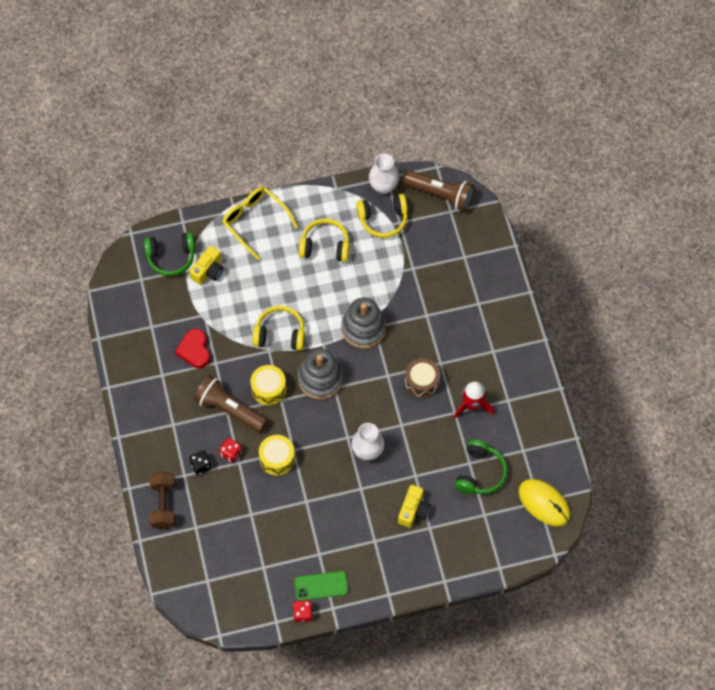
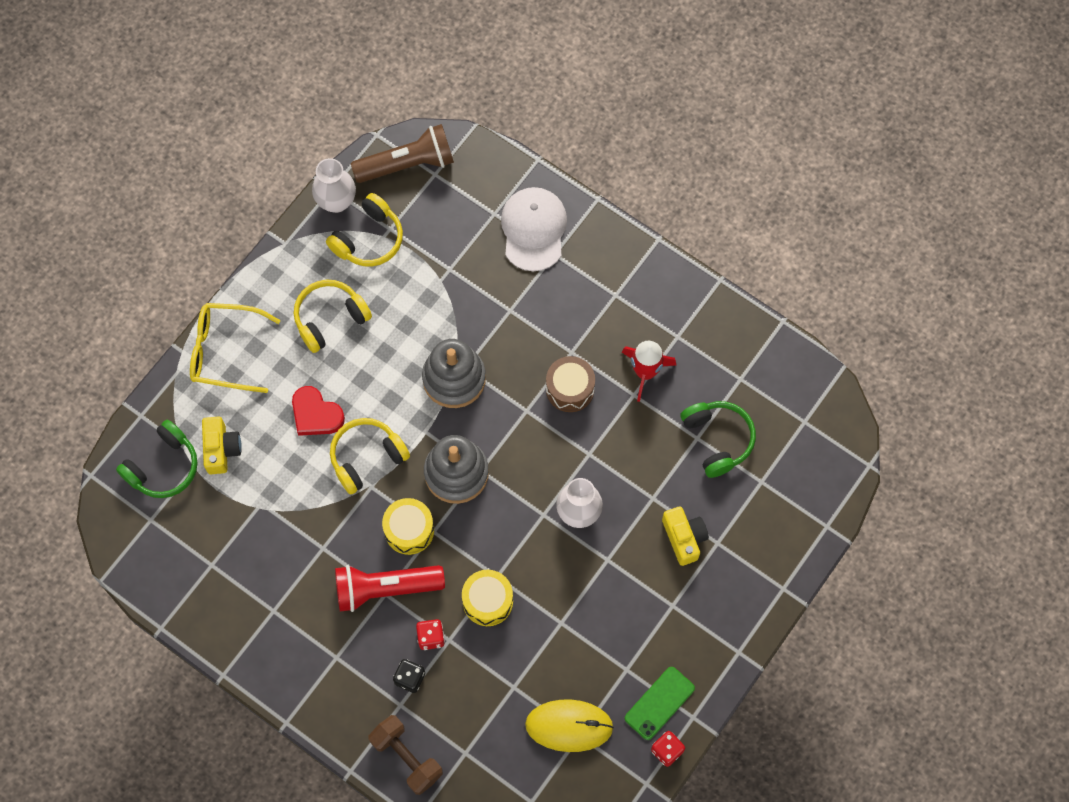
camera: 40 degrees left, 5 degrees up
red heart [175,329,210,368] -> red heart moved to [292,386,345,436]
brown flashlight [194,375,268,433] -> red flashlight [335,565,445,612]
yellow mouse [519,479,570,526] -> yellow mouse moved to [525,699,614,752]
none -> white cap [501,187,567,271]

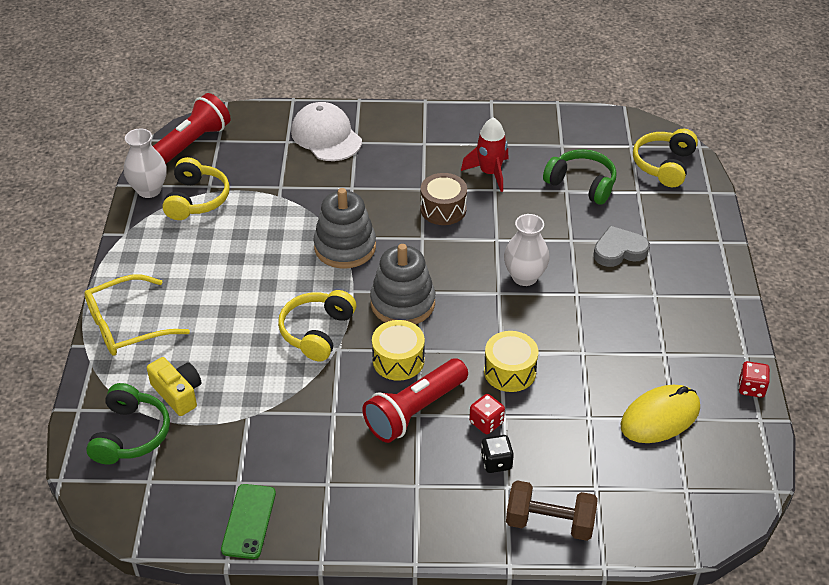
camera: 35 degrees left, 25 degrees down
red heart [292,386,345,436] -> none
yellow headphones [294,280,372,353] -> yellow headphones moved to [633,129,698,187]
brown flashlight [351,124,454,183] -> red flashlight [153,93,231,164]
green phone [625,667,695,740] -> green phone moved to [221,484,276,559]
yellow camera [662,506,709,566] -> grey heart [593,226,650,267]

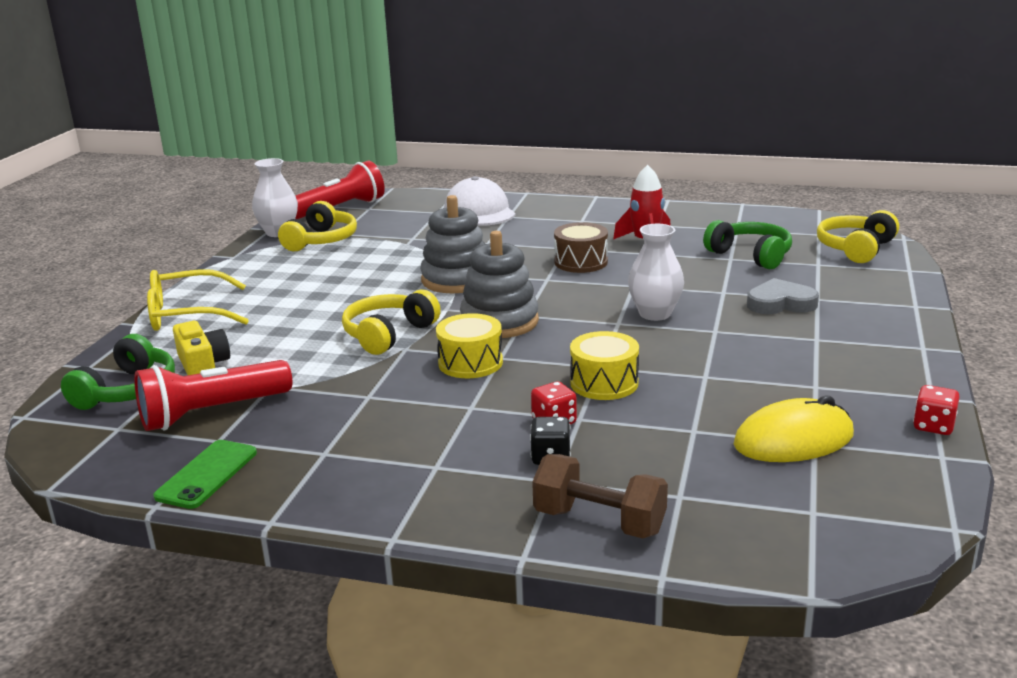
camera: 15 degrees right, 20 degrees down
red flashlight [362,358,468,443] -> red flashlight moved to [134,360,292,431]

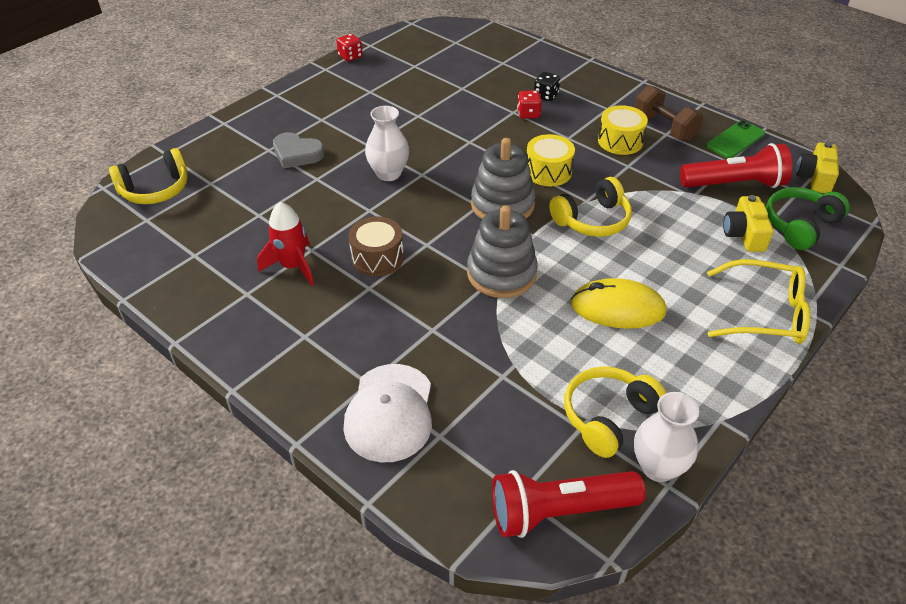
camera: 155 degrees left, 20 degrees up
brown dumbbell [532,454,668,538] -> brown dumbbell moved to [634,85,703,141]
yellow drum [570,331,639,400] -> yellow drum moved to [598,105,648,155]
green headphones [703,220,792,269] -> none
yellow mouse [734,395,854,462] -> yellow mouse moved to [571,278,667,329]
none -> yellow camera [796,142,839,194]

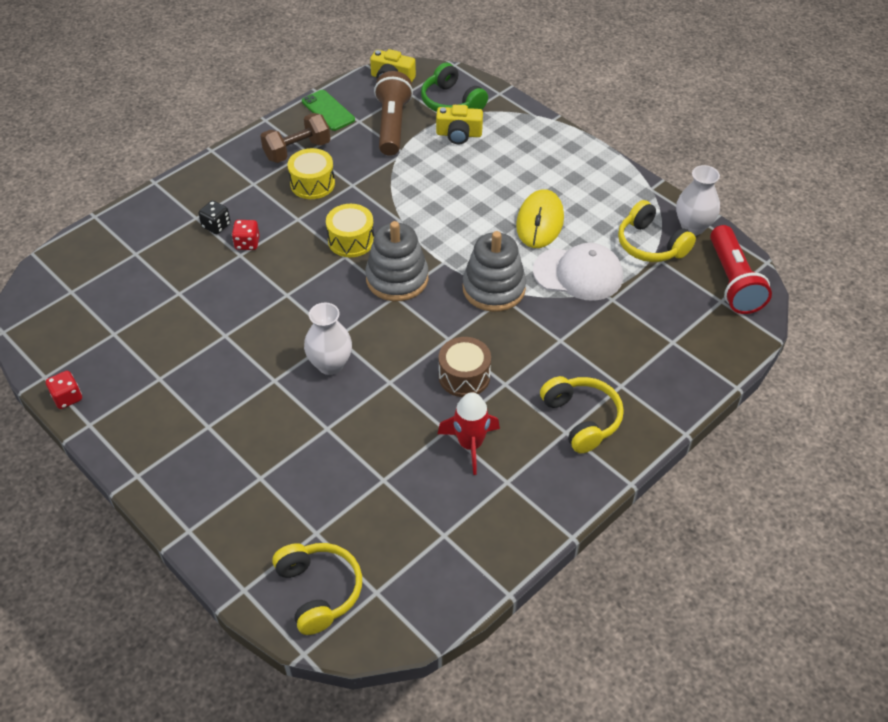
camera: 85 degrees left, 5 degrees up
grey heart [273,132,325,169] -> none
white cap [343,364,432,462] -> white cap moved to [533,243,623,301]
yellow headphones [549,177,632,237] -> yellow headphones moved to [540,376,624,454]
red flashlight [680,143,792,188] -> brown flashlight [374,71,413,156]
yellow glasses [707,259,810,344] -> none

